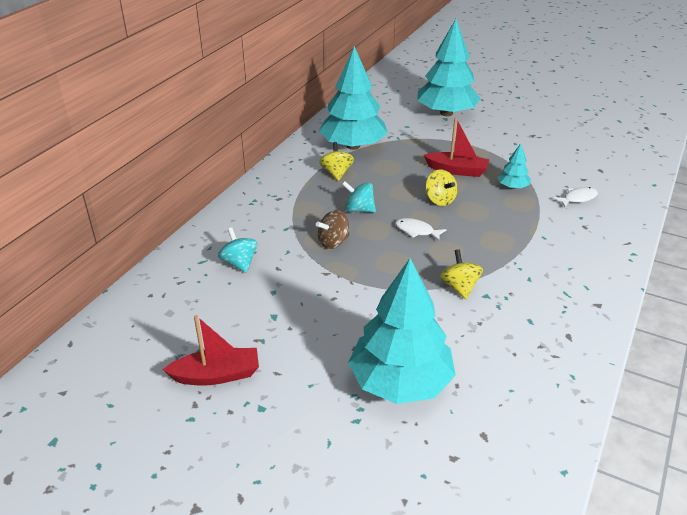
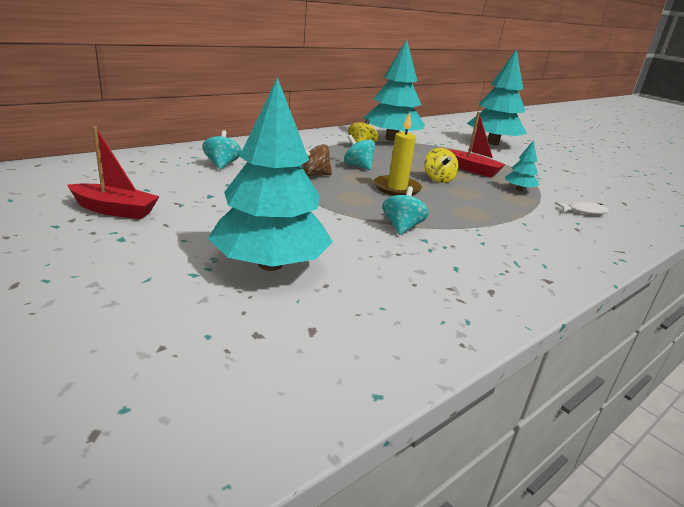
camera: 20 degrees right, 10 degrees down
white fish [395,218,447,241] -> yellow candle [374,112,422,196]
yellow spinning top [440,249,483,299] -> turquoise spinning top [382,186,429,235]

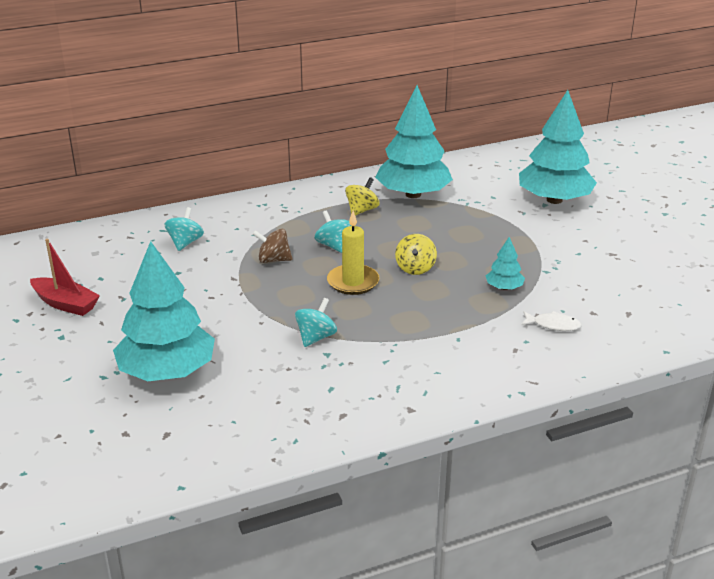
camera: 20 degrees right, 5 degrees up
red boat [447,112,506,177] -> none

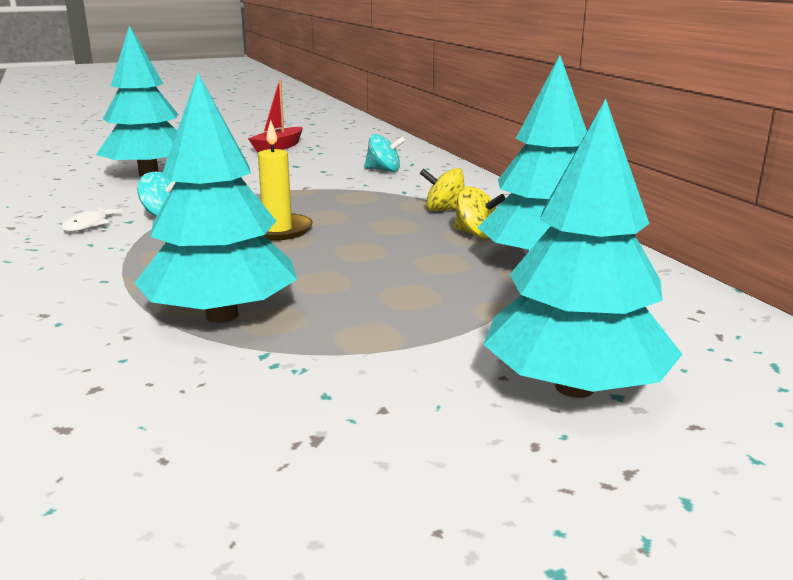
camera: 90 degrees right, 10 degrees down
brown spinning top [253,228,293,263] -> none
turquoise spinning top [315,210,351,253] -> none
yellow spinning top [395,234,437,275] -> yellow spinning top moved to [420,168,465,211]
turquoise tree [486,237,525,290] -> turquoise tree [134,73,297,323], size x2.27
white fish [521,311,582,331] -> white fish moved to [61,207,122,232]

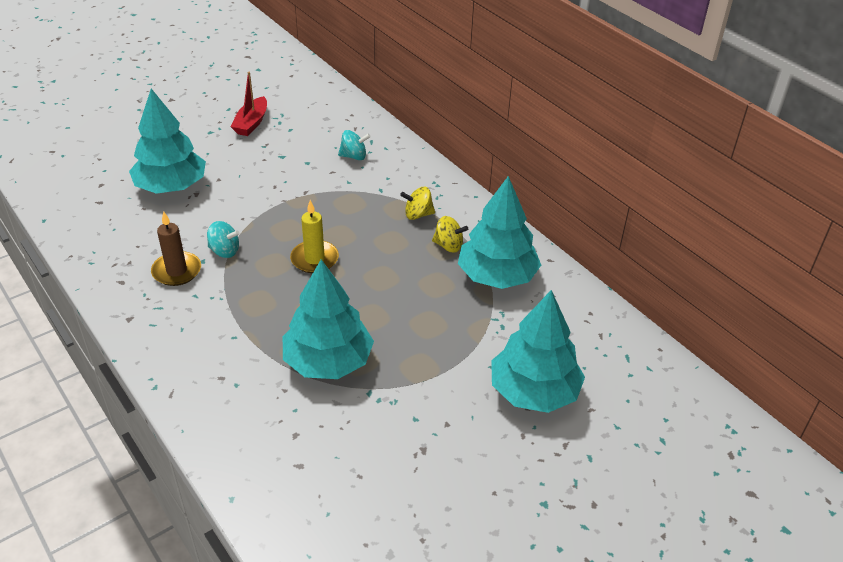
camera: 15 degrees left, 20 degrees up
white fish [61,207,122,232] -> brown candle [151,211,201,286]

